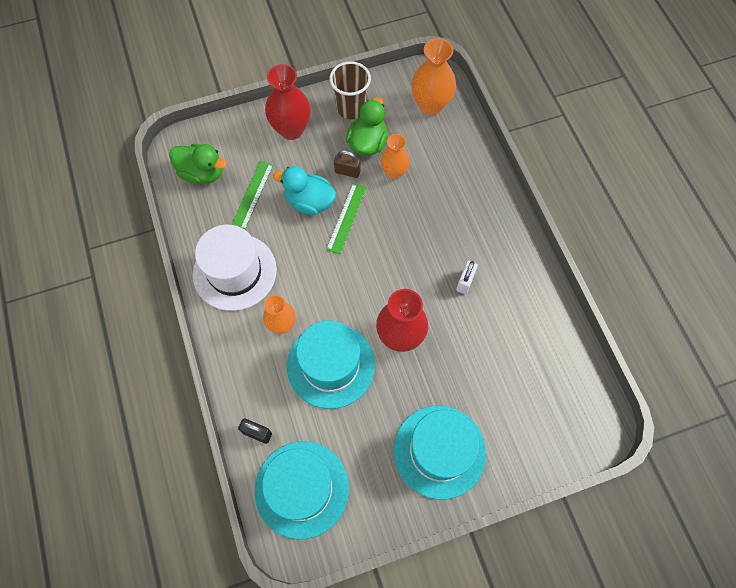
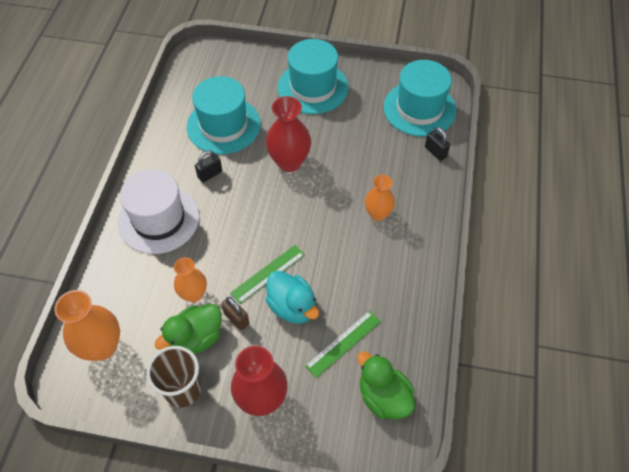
camera: 150 degrees left, 10 degrees down
white hat [193,225,277,311] -> white hat moved to [118,169,200,254]
turquoise hat [287,320,375,409] -> turquoise hat moved to [187,76,261,154]
white padlock [456,261,478,294] -> black padlock [195,150,222,183]

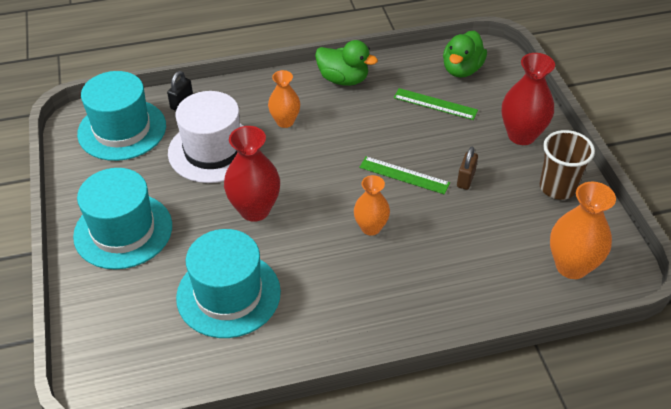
camera: 115 degrees left, 10 degrees down
white hat [118,169,200,254] -> white hat moved to [168,91,244,183]
green duck [155,304,221,354] -> green duck moved to [315,40,378,86]
orange vase [174,257,207,302] -> orange vase moved to [354,175,390,236]
black padlock [195,150,222,183] -> none
turquoise duck [265,271,319,324] -> none

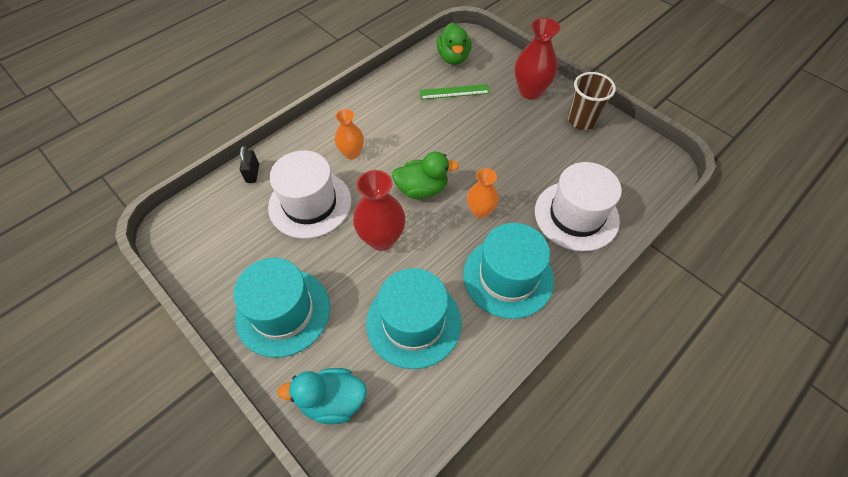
camera: 30 degrees left, 10 degrees up
turquoise hat [77,71,166,161] -> turquoise hat moved to [463,223,554,319]
green duck [315,40,378,86] -> green duck moved to [392,152,459,199]
green ruler [359,156,450,195] -> none
brown padlock [457,147,478,190] -> none
orange vase [550,181,616,279] -> none
none -> turquoise duck [277,368,367,424]
none -> white hat [535,162,622,252]

